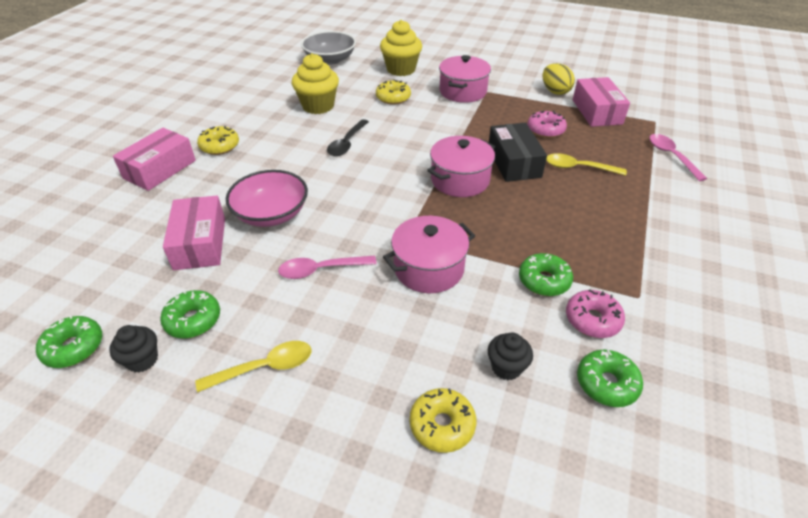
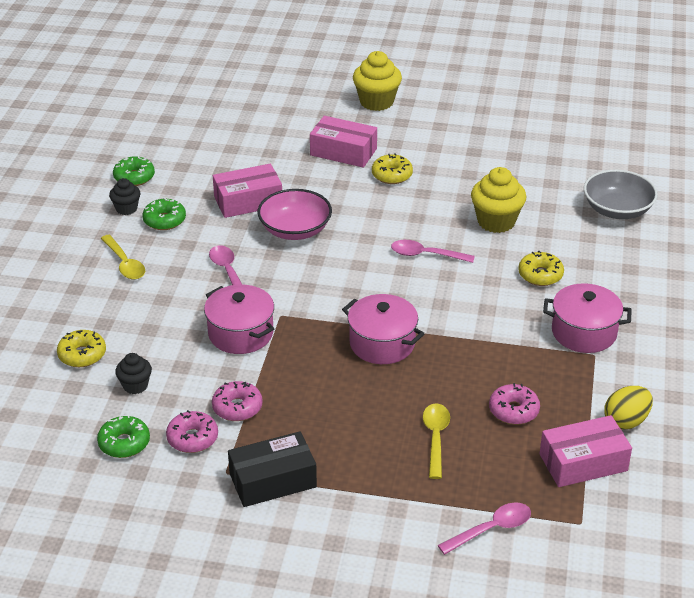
camera: 80 degrees right, 5 degrees down
black spoon [327,119,369,156] -> pink spoon [391,240,475,263]
yellow cupcake [380,20,422,76] -> yellow cupcake moved to [353,51,402,111]
black box [489,123,547,182] -> black box moved to [228,431,317,507]
green donut [519,253,573,296] -> pink donut [212,381,263,421]

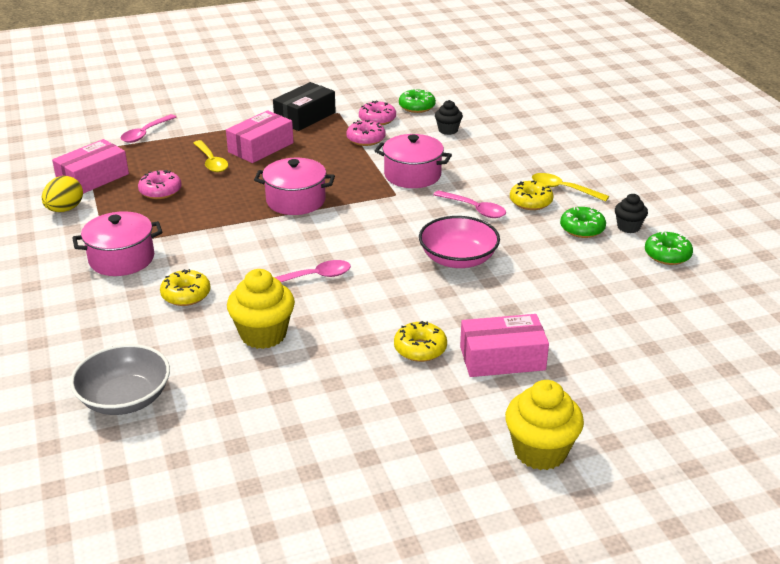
camera: 150 degrees right, 5 degrees down
yellow donut [57,330,106,367] -> yellow donut moved to [510,181,554,210]
pink box [213,164,282,218] -> pink box moved to [226,110,294,163]

